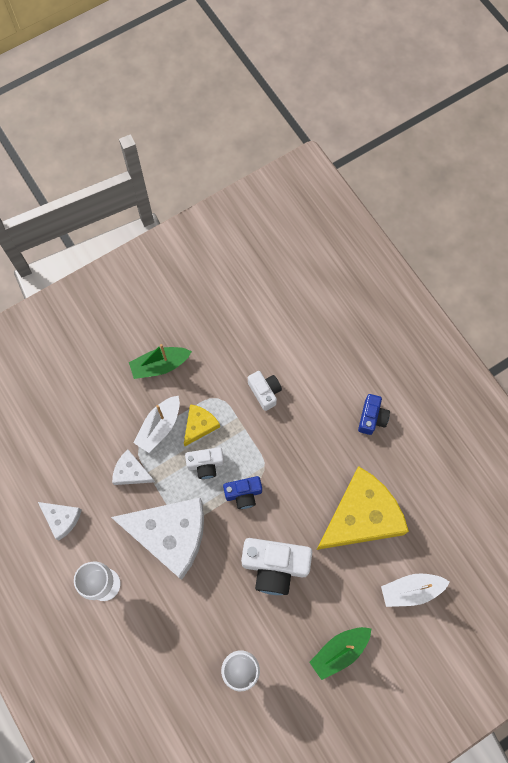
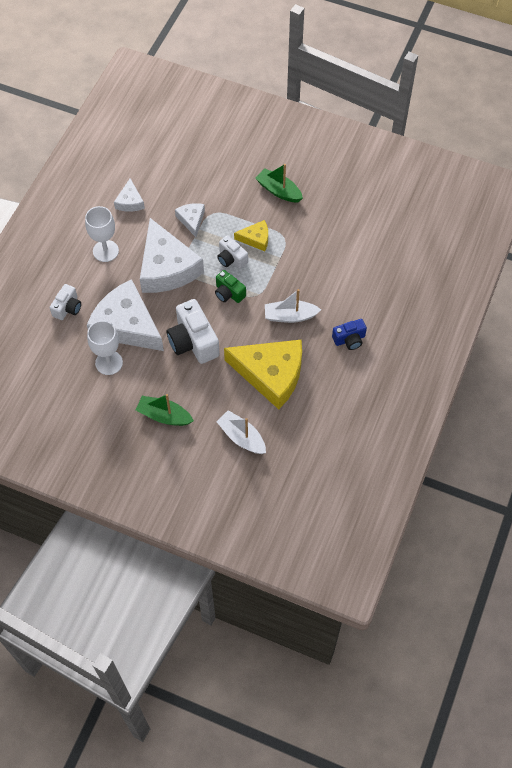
camera: 55 degrees right, 10 degrees down
white boat [134,395,180,453] -> white boat moved to [265,289,321,323]
blue camera [223,476,262,509] -> green camera [215,270,246,303]
white camera [248,371,282,411] -> white camera moved to [50,284,81,320]
none -> white cheese [87,279,164,351]

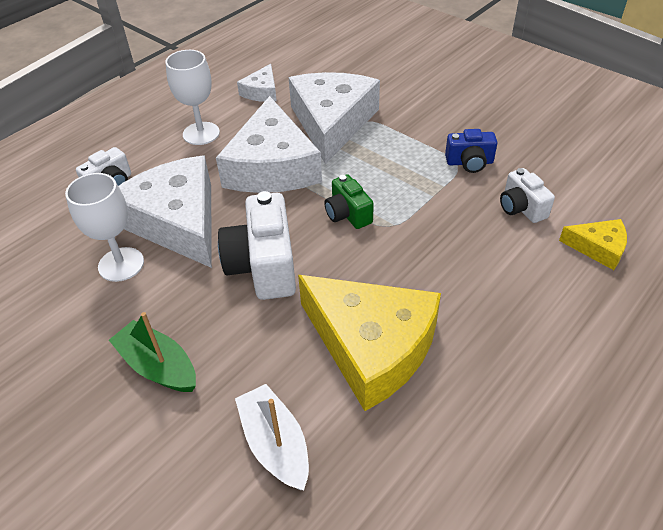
camera: 20 degrees right, 15 degrees down
white cheese [175,203,205,237] -> white cheese [289,72,380,164], size x2.12
white camera [217,235,248,269] -> white camera moved to [500,168,555,223]
yellow cheese [234,220,268,251] -> yellow cheese moved to [559,219,627,270]
green boat [255,164,303,202] -> none
white boat [265,289,321,323] -> none
blue camera [332,319,367,350] -> blue camera moved to [445,129,497,173]

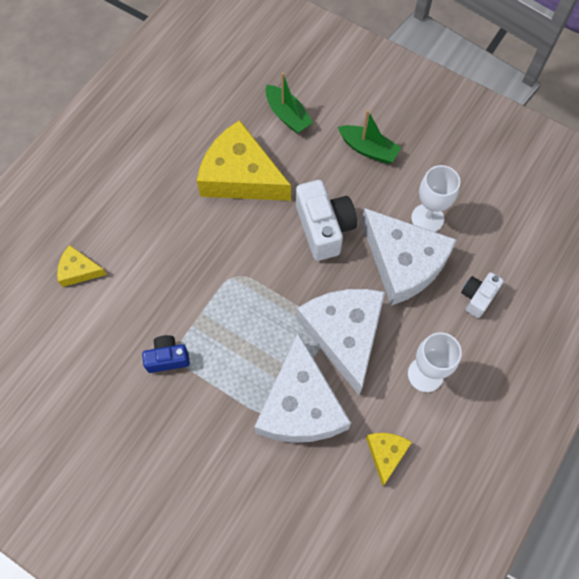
camera: 170 degrees right, 20 degrees up
white boat [235,384,309,490] -> green boat [265,72,313,134]
white cheese [237,64,277,102] -> yellow cheese [366,433,412,486]
green camera [324,174,374,229] -> none
white camera [500,168,555,223] -> none

